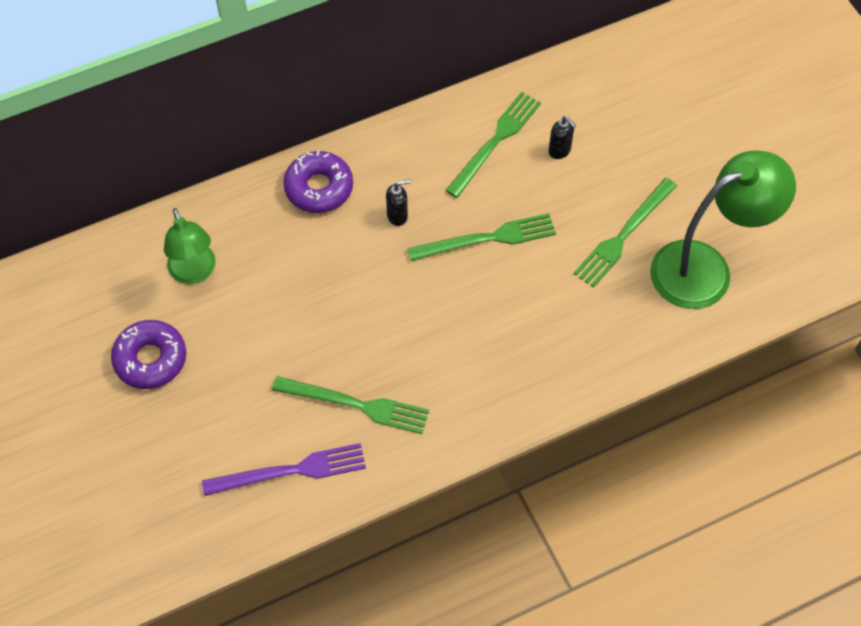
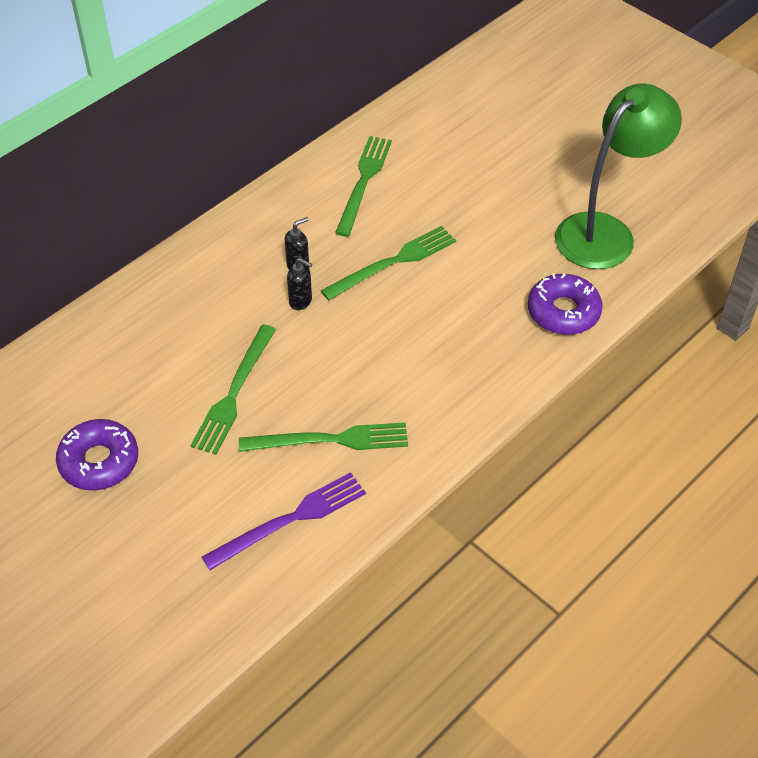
camera: 20 degrees left, 10 degrees down
green lamp [164,208,216,284] -> none
purple donut [283,151,353,213] -> purple donut moved to [528,273,603,335]
black soap dispenser [549,116,576,159] -> black soap dispenser moved to [287,258,312,310]
green fork [574,178,677,288] -> green fork moved to [190,325,276,455]

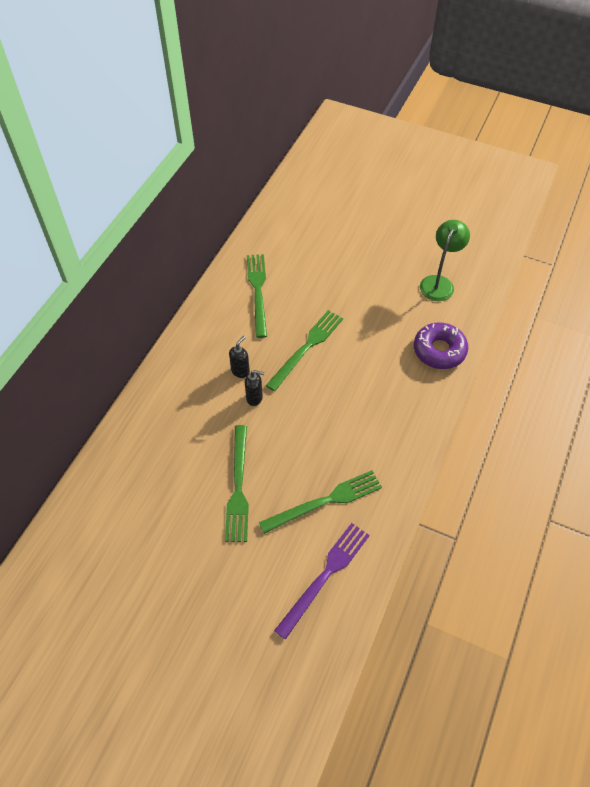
camera: 20 degrees left, 5 degrees up
purple donut [56,419,138,491] -> none
green lamp [555,84,682,269] -> green lamp [420,220,470,301], size x0.61

